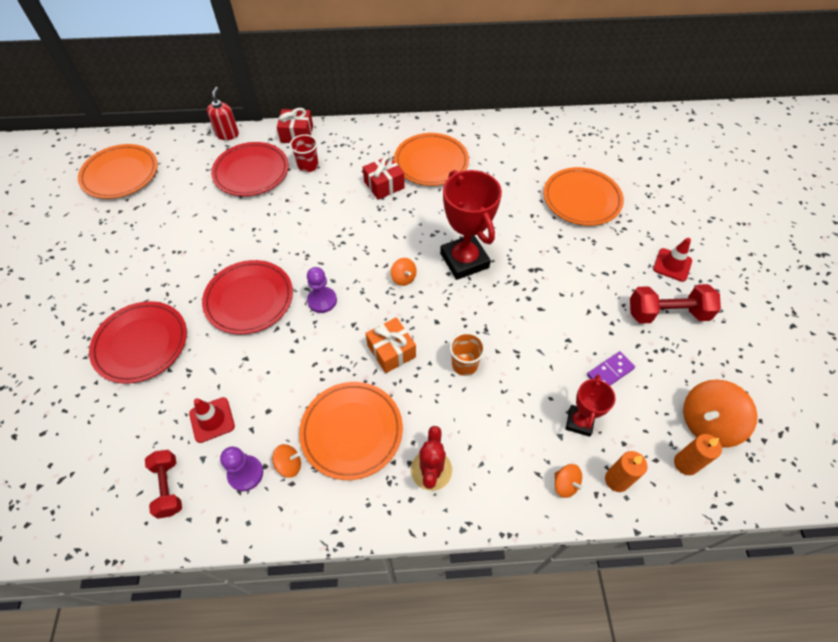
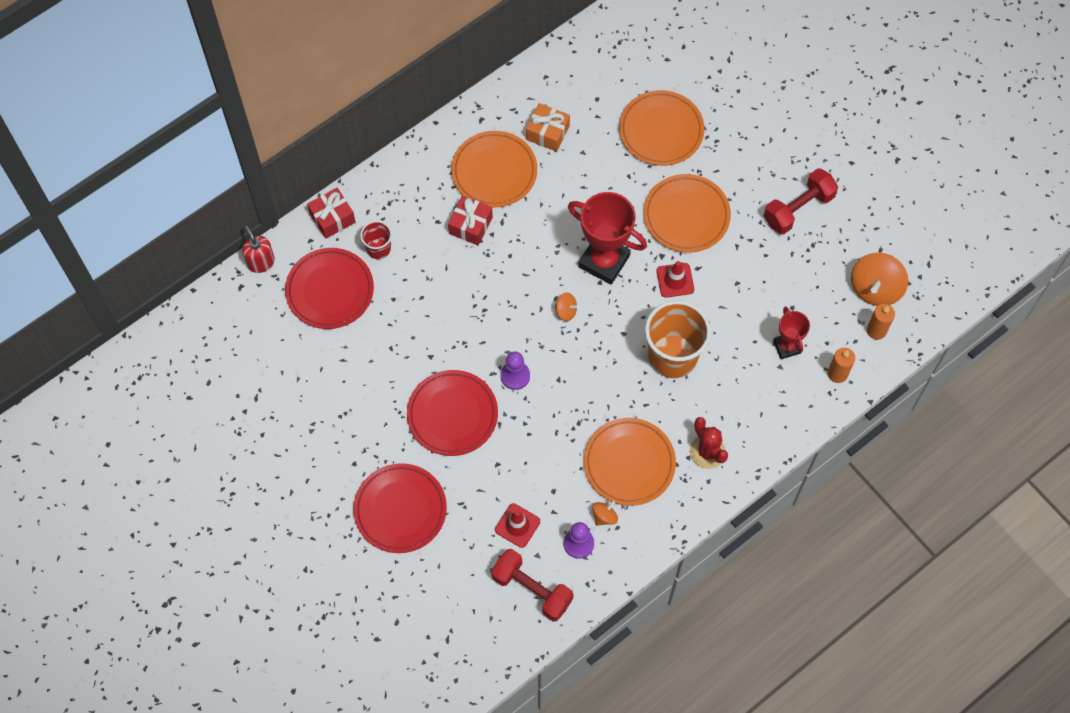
camera: 35 degrees left, 10 degrees up
orange plate [78,144,158,199] -> orange plate moved to [644,174,731,253]
red dumbbell [145,450,182,519] -> red dumbbell [491,549,573,621], size x1.50
orange gift [365,317,416,373] -> orange gift moved to [526,103,570,152]
orange cup [450,332,485,376] -> orange cup [645,300,711,378], size x2.00
orange spinning top [554,464,584,498] -> none
purple domino [587,351,635,386] -> none
red traffic cone [653,238,692,282] -> red traffic cone moved to [656,261,694,298]

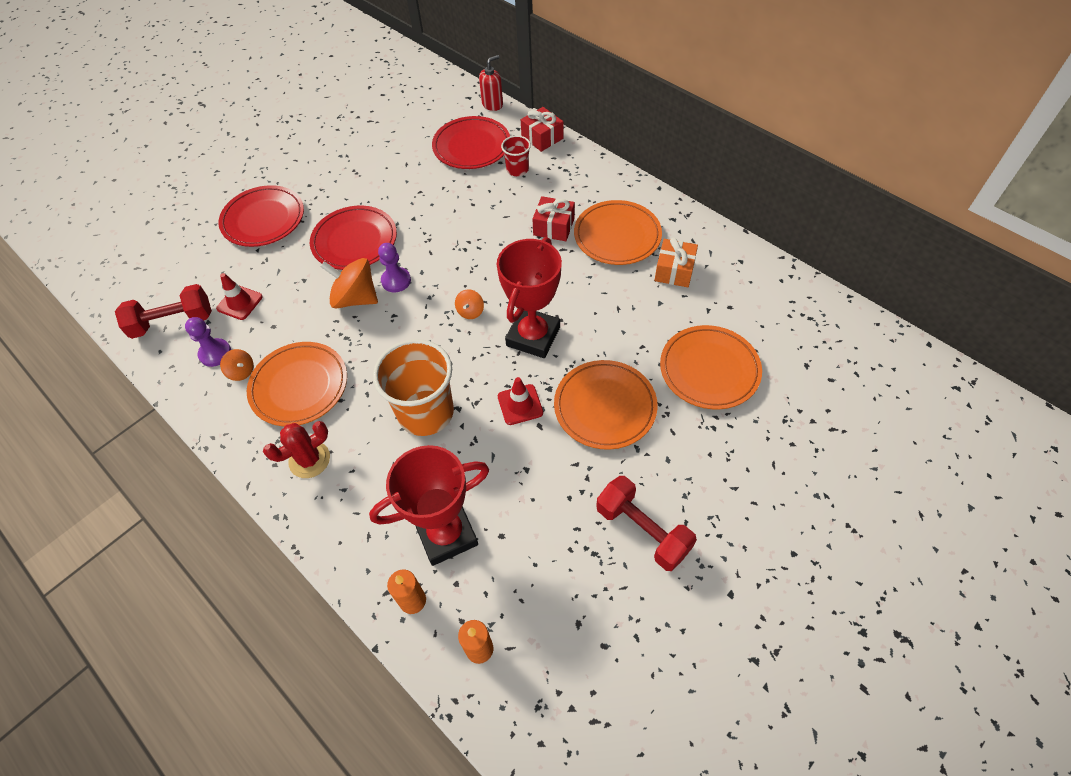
camera: 85 degrees right, 10 degrees down
red dumbbell [491,549,573,621] -> red dumbbell turned 45 degrees clockwise [115,284,212,339]
red trophy [773,306,810,359] -> red trophy [369,445,489,566], size x1.80
orange spinning top [851,253,908,306] -> orange spinning top moved to [320,258,378,308]

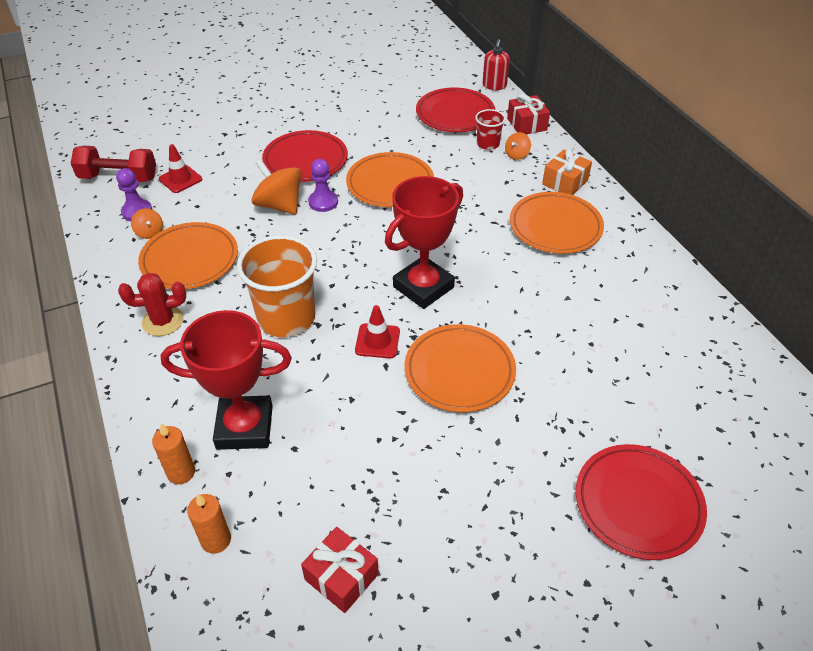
camera: 20 degrees right, 10 degrees down
red plate [218,185,304,247] -> red plate moved to [576,444,707,560]
orange spinning top [455,289,484,319] -> orange spinning top moved to [505,132,531,160]
red soap dispenser [479,55,503,111] -> red soap dispenser turned 120 degrees clockwise [483,39,510,90]
red gift [532,196,575,241] -> red gift moved to [301,527,379,613]
red dumbbell [596,476,697,571] -> none
orange gift [654,237,698,287] -> orange gift moved to [542,148,592,195]
orange plate [660,325,762,410] -> orange plate moved to [346,152,434,207]

